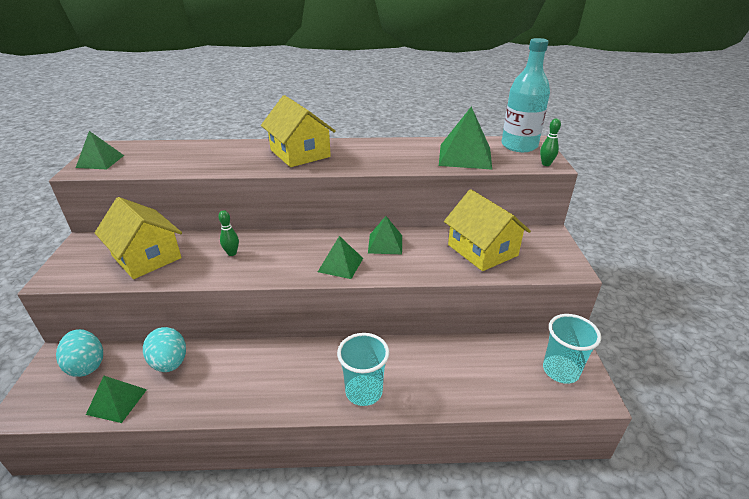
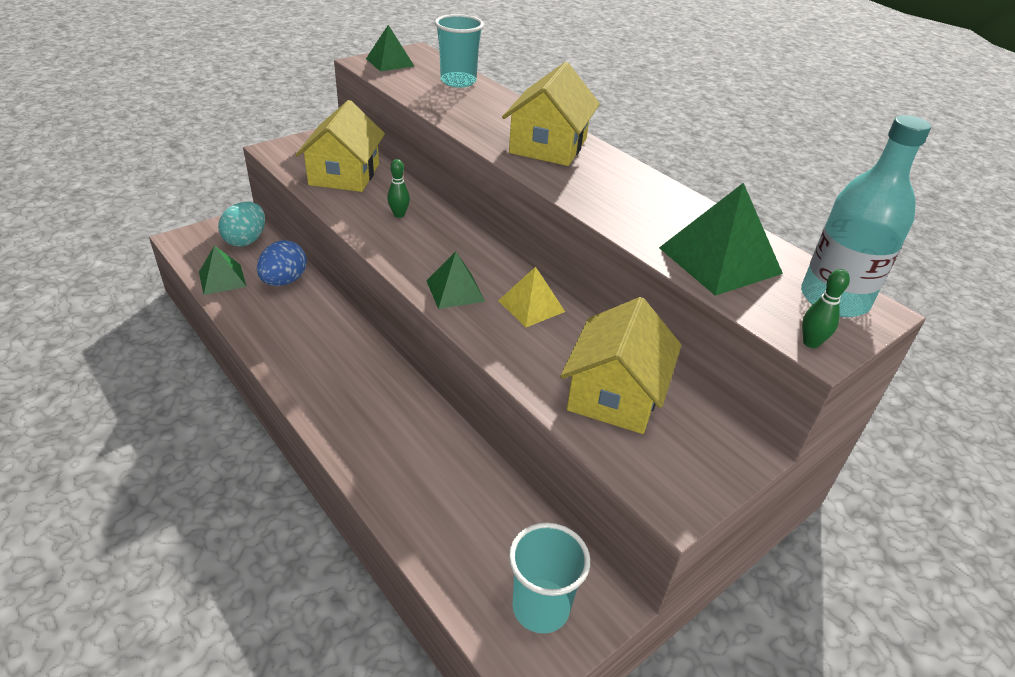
camera: 50 degrees right, 5 degrees up
turquoise egg [143,327,186,372] -> blue egg [257,240,307,286]
turquoise cup [337,333,389,406] -> turquoise cup moved to [435,14,484,88]
green pyramid [368,216,402,254] -> yellow pyramid [498,267,565,327]

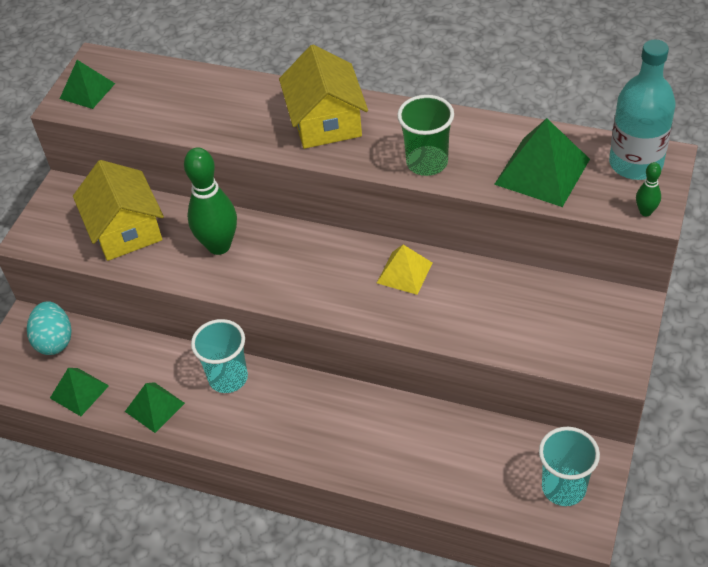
camera: 25 degrees left, 10 degrees up
blue egg [257,240,307,286] -> none
green bowling pin [387,159,410,218] -> green bowling pin [184,148,237,255], size x2.17
green pyramid [427,252,485,309] -> green pyramid moved to [125,382,185,433]
turquoise cup [435,14,484,88] -> turquoise cup moved to [191,319,248,393]
yellow house [560,297,681,434] -> none
none -> green cup [397,95,454,176]

